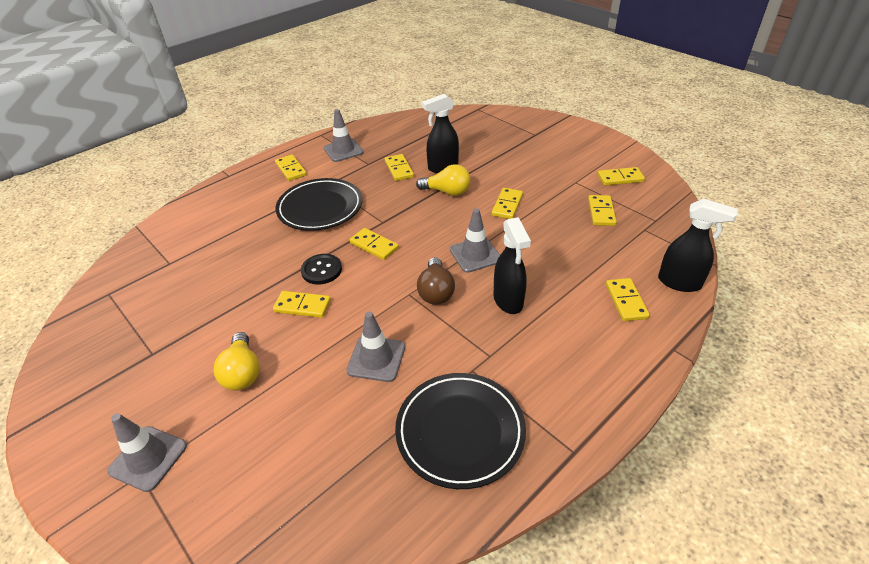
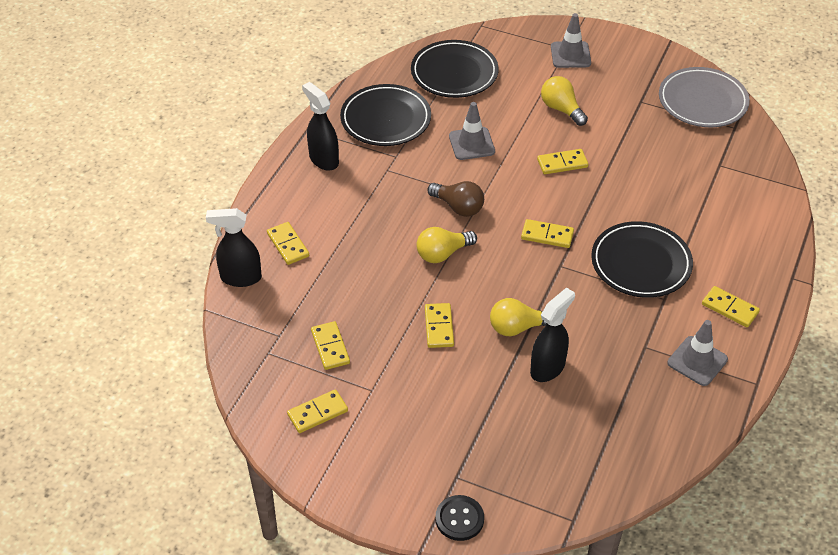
camera: 155 degrees right, 5 degrees up
black button [301,254,342,285] -> black button moved to [435,495,484,541]
yellow domino [385,154,414,181] -> none
brown light bulb [417,257,455,305] -> brown light bulb turned 150 degrees clockwise [427,181,484,217]
grey traffic cone [450,208,500,273] -> yellow light bulb [416,227,477,263]
black spray bottle [494,217,531,314] -> black spray bottle moved to [302,82,339,171]
none -> black plate [411,40,499,98]
none -> grey plate [659,67,750,127]

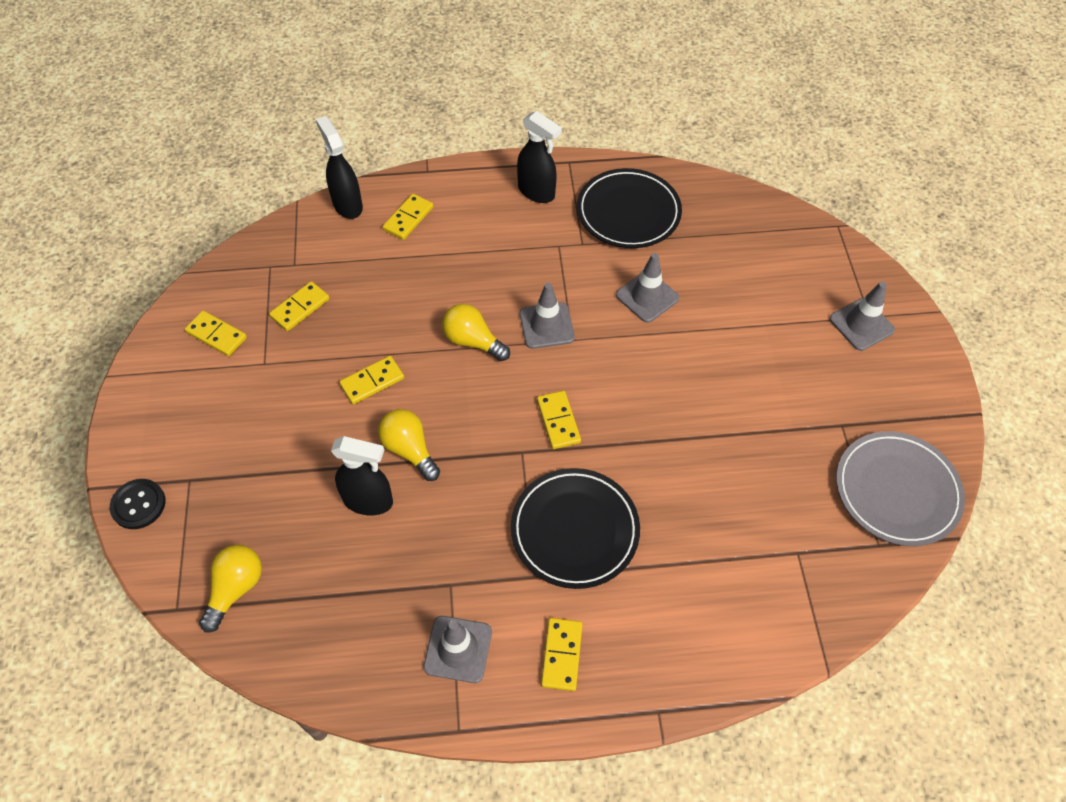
camera: 60 degrees right, 10 degrees up
black spray bottle [302,82,339,171] -> black spray bottle turned 105 degrees clockwise [517,111,562,203]
black plate [411,40,499,98] -> none
brown light bulb [427,181,484,217] -> grey traffic cone [520,283,575,349]
yellow domino [537,149,588,174] -> none
yellow light bulb [541,76,588,126] -> yellow light bulb moved to [199,545,262,633]

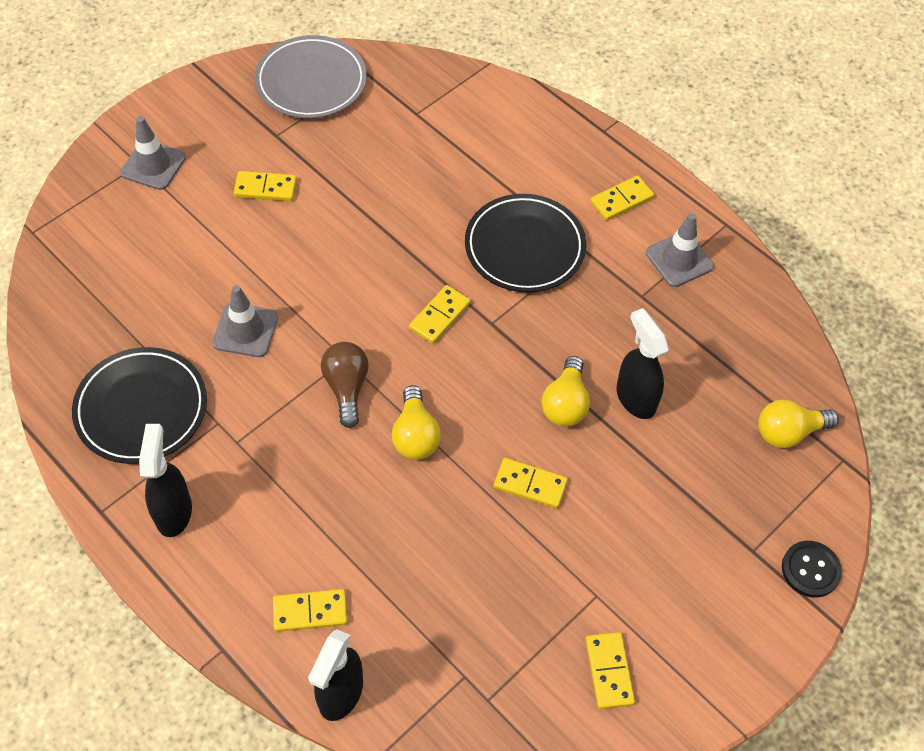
camera: 130 degrees left, 0 degrees up
yellow domino [269,281,330,331] -> yellow domino moved to [234,171,297,201]
grey traffic cone [520,283,575,349] -> brown light bulb [321,342,369,428]

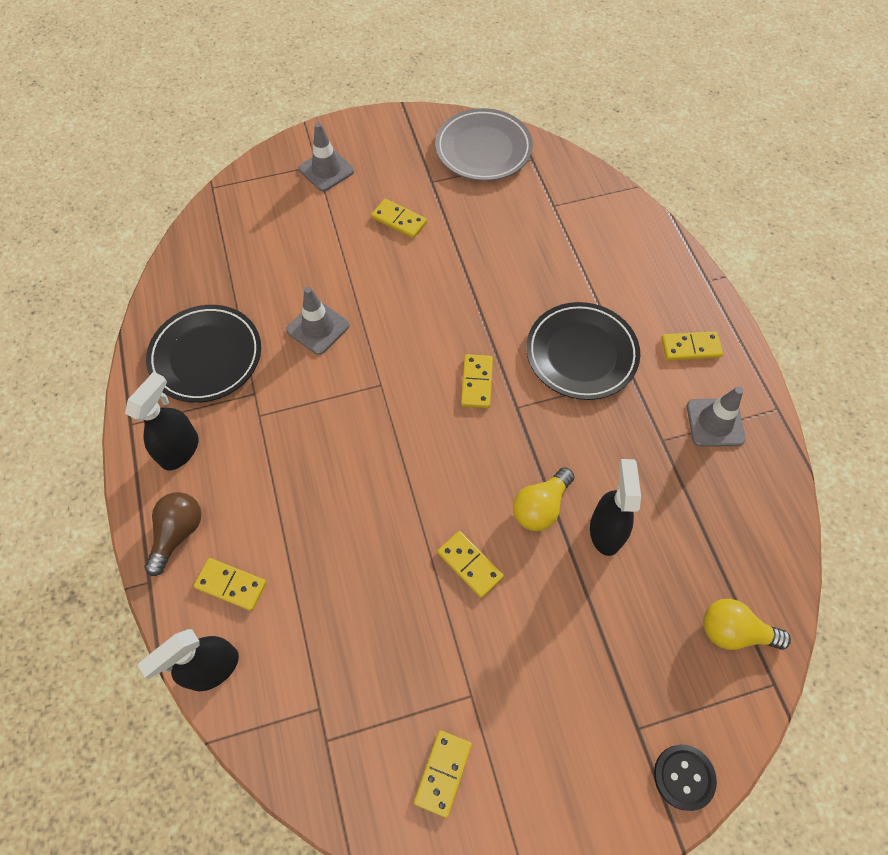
camera: 30 degrees right, 5 degrees up
brown light bulb [321,342,369,428] -> brown light bulb moved to [145,492,201,576]
yellow light bulb [392,385,441,460] -> none
yellow domino [409,285,471,344] -> yellow domino turned 60 degrees counterclockwise [461,354,493,408]

